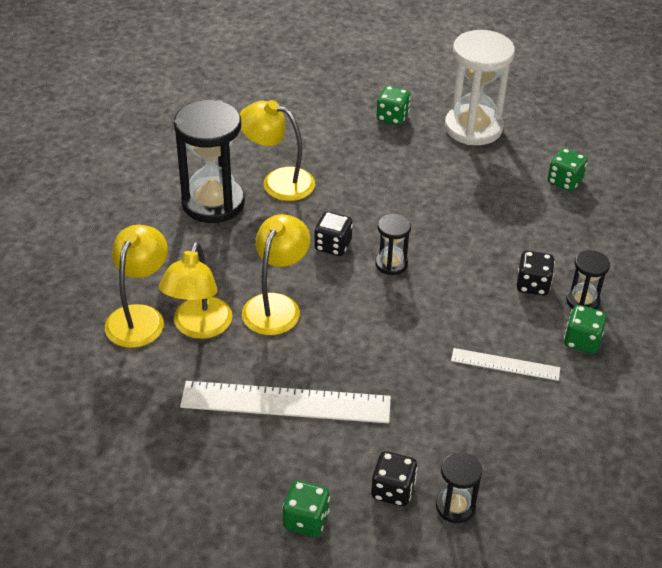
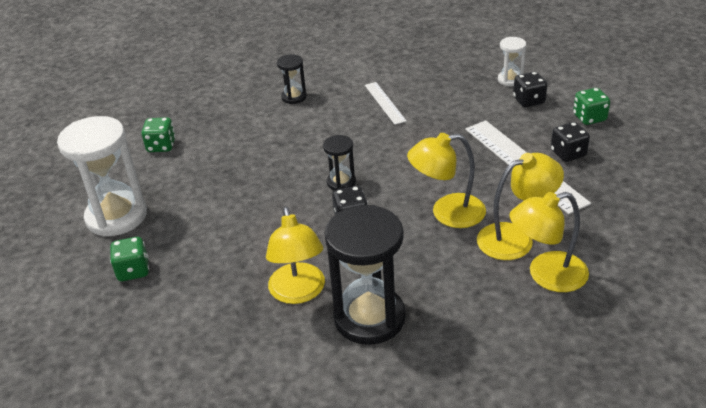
camera: 120 degrees left, 5 degrees down
black hourglass [436,452,482,523] -> white hourglass [498,37,526,86]
black dice [516,251,555,295] -> black dice moved to [551,122,590,162]
green dice [564,305,607,354] -> none

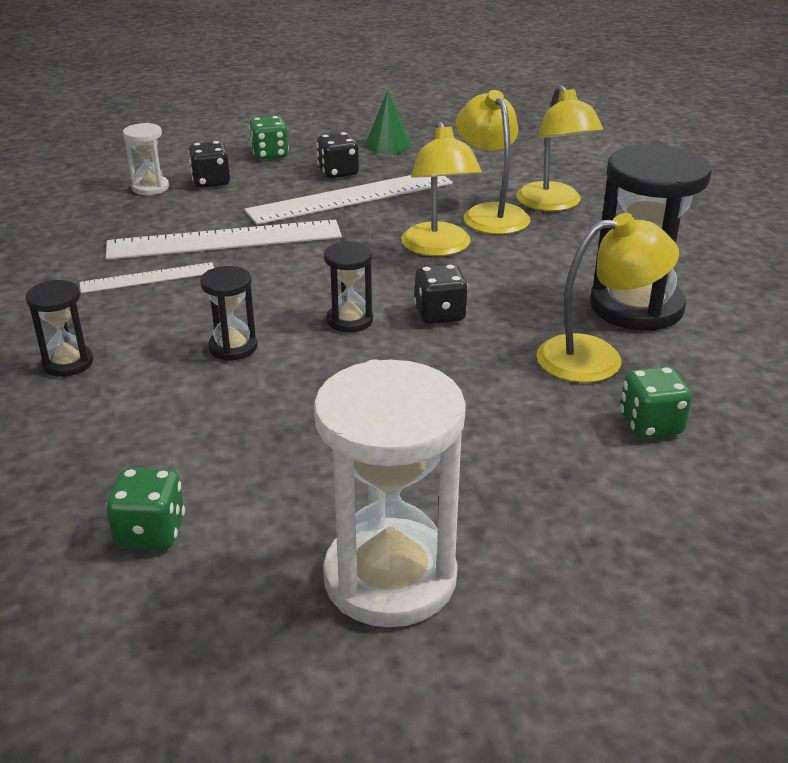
camera: 90 degrees left, 5 degrees down
green dice [110,237,149,281] -> green dice moved to [620,366,692,438]
none -> white ruler [106,220,342,260]
none -> black hourglass [200,266,258,361]
none -> green cone [365,90,411,154]

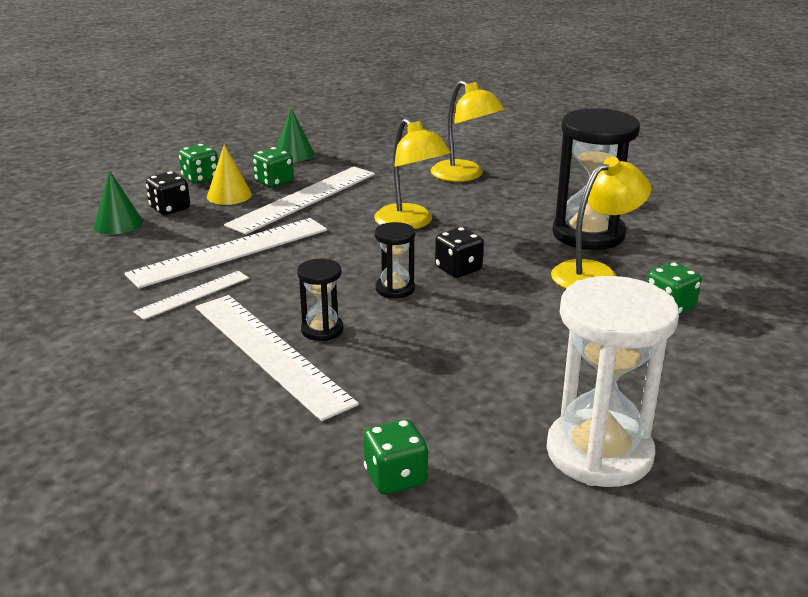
camera: 25 degrees left, 5 degrees down
black hourglass [26,280,93,377] -> none
white hourglass [123,123,169,195] -> green cone [94,170,143,234]
black dice [316,132,359,178] -> green dice [253,147,294,188]
yellow lamp [456,90,530,234] -> none
none -> white ruler [195,295,359,421]
none -> yellow cone [207,145,252,205]

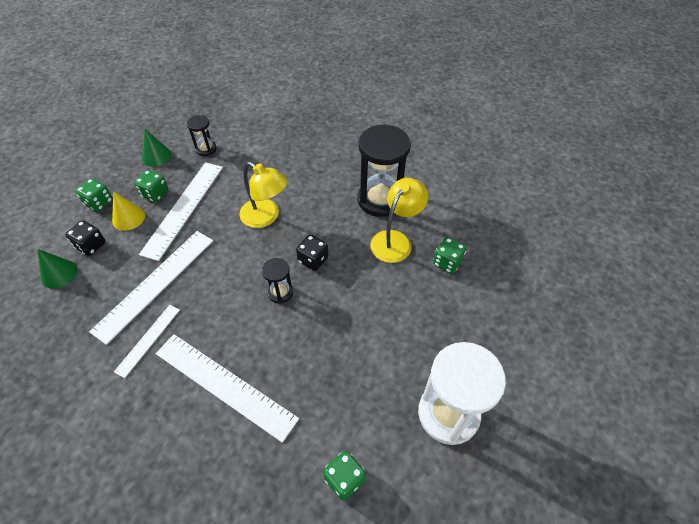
camera: 20 degrees left, 25 degrees up
black hourglass [297,259,344,341] -> black hourglass moved to [187,115,217,156]
yellow lamp [431,80,505,182] -> none

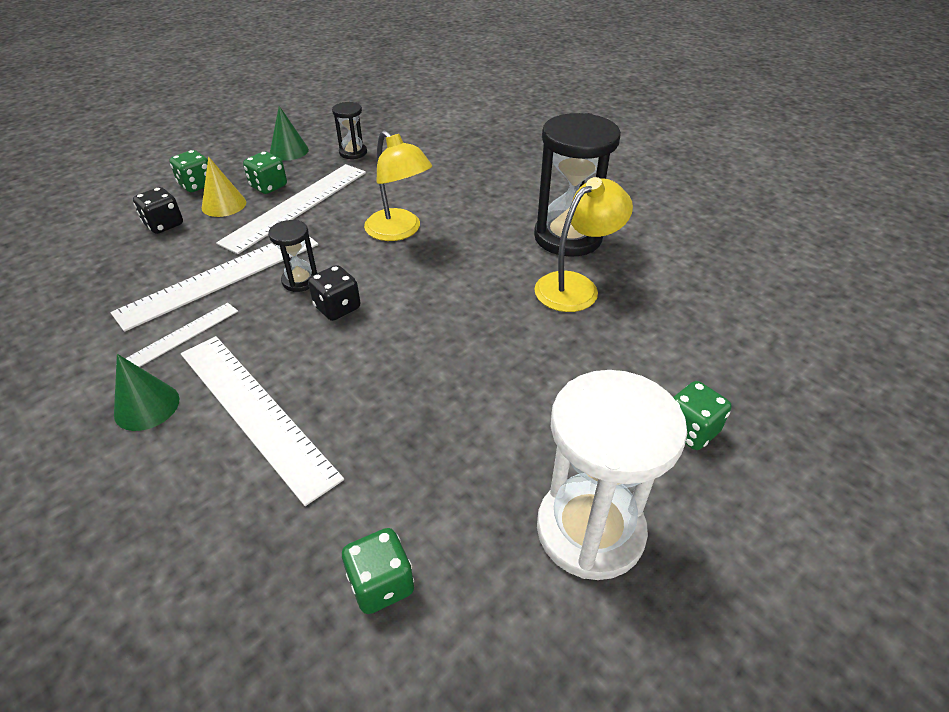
camera: 15 degrees right, 10 degrees down
green cone [37,249,78,289] -> green cone moved to [114,354,179,431]
black hourglass [262,258,293,304] -> black hourglass moved to [268,220,317,292]
black dice [296,234,328,271] -> black dice moved to [308,265,361,321]
green dice [433,237,467,274] -> green dice moved to [673,381,732,450]

